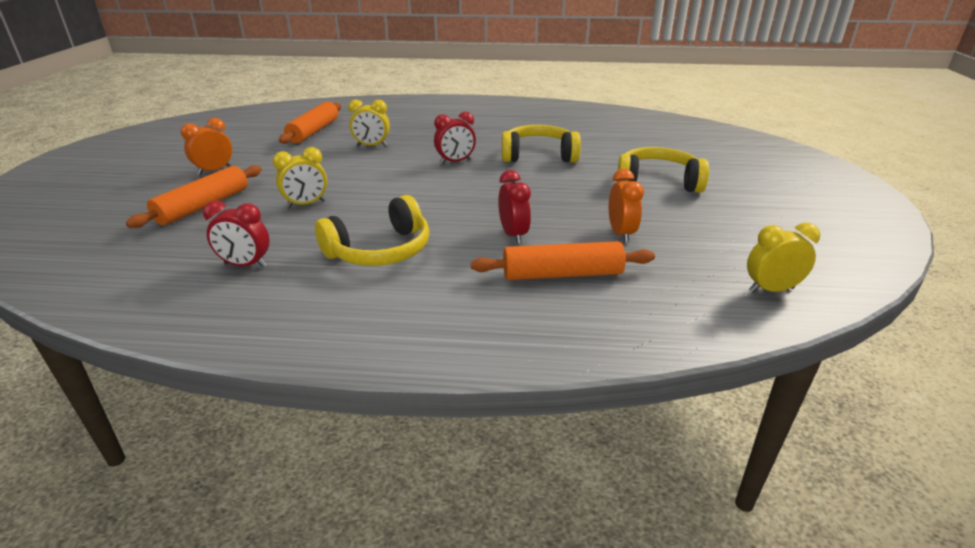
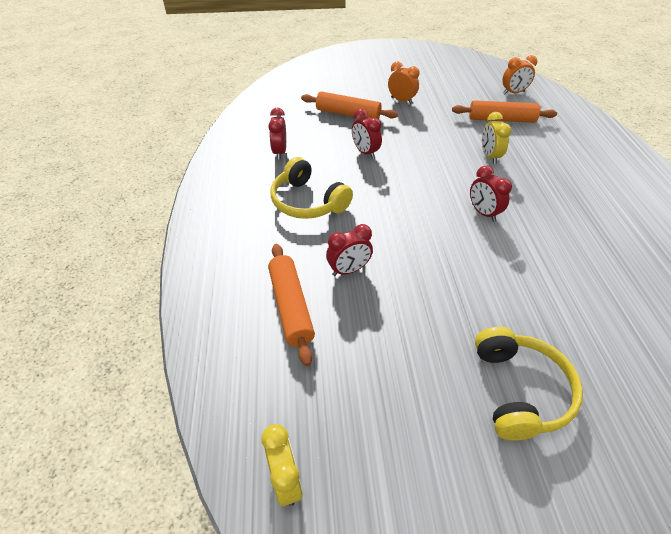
camera: 80 degrees right, 15 degrees up
yellow clock [273,147,327,208] -> red clock [352,109,382,159]
yellow headphones [502,125,581,162] -> none
orange clock [609,169,644,243] -> orange clock moved to [502,55,537,94]

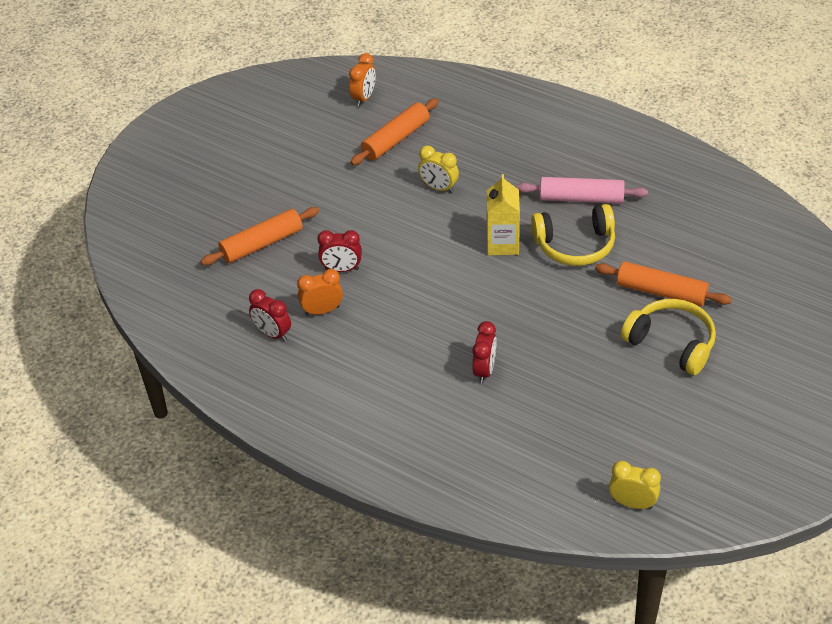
camera: 50 degrees left, 0 degrees up
orange rolling pin [268,244,315,366] -> orange rolling pin moved to [595,261,732,306]
yellow headphones [270,157,353,219] -> yellow headphones moved to [531,204,615,266]
orange clock [388,61,419,104] -> orange clock moved to [297,269,343,316]
red clock [470,166,512,222] -> yellow carton [486,174,520,255]
none -> pink rolling pin [517,177,648,203]

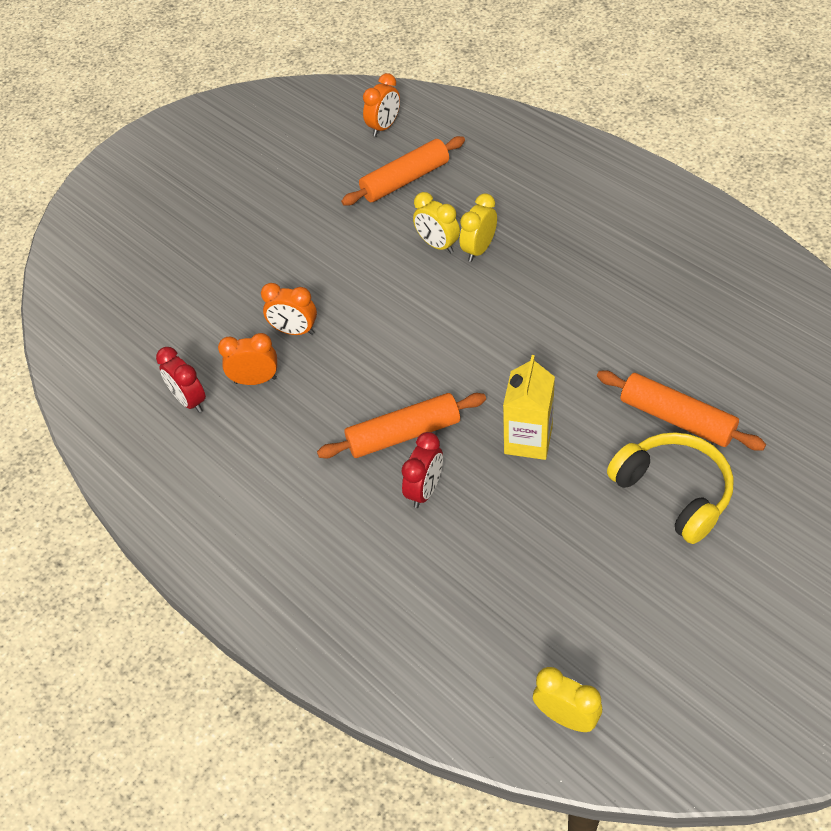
camera: 15 degrees right, 5 degrees up
orange rolling pin [200,207,319,265] -> orange rolling pin moved to [317,393,486,459]
red clock [317,230,362,272] -> orange clock [261,283,317,335]
yellow carton [486,174,520,255] -> yellow carton moved to [503,355,555,460]
pink rolling pin [517,177,648,203] -> none
yellow headphones [531,204,615,266] -> none
none -> yellow clock [459,193,497,262]

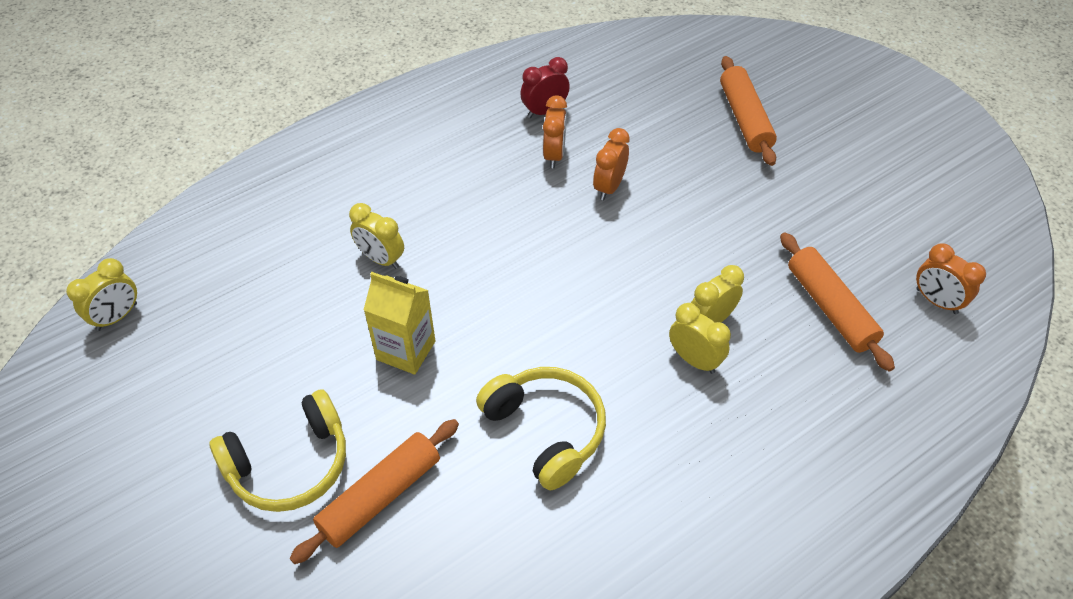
camera: 95 degrees right, 0 degrees up
orange rolling pin [317,393,486,459] -> orange rolling pin moved to [720,56,777,166]
red clock [401,432,443,508] -> yellow clock [349,203,404,269]
none -> yellow headphones [476,367,606,490]

